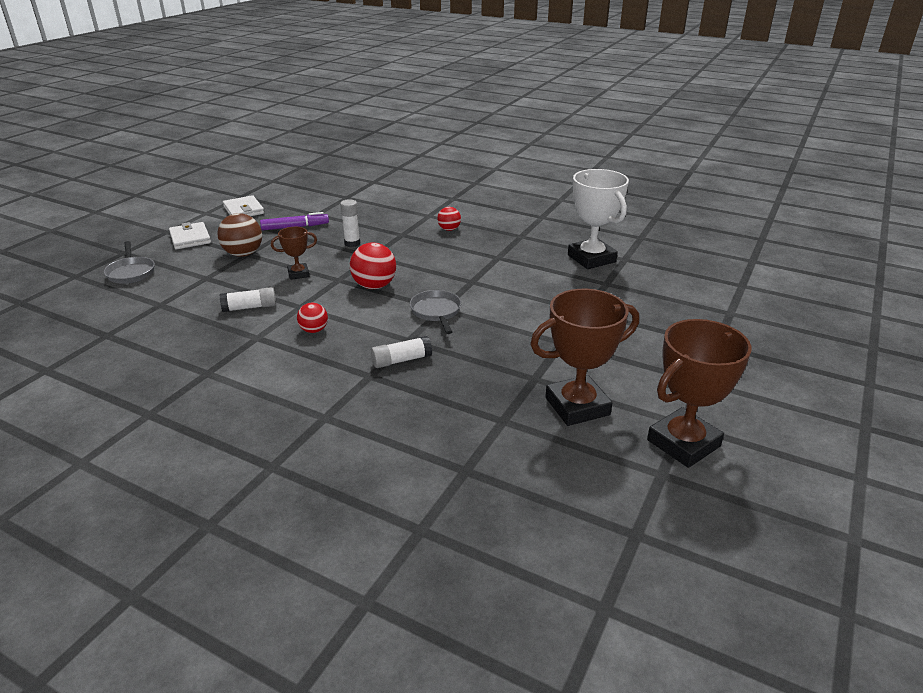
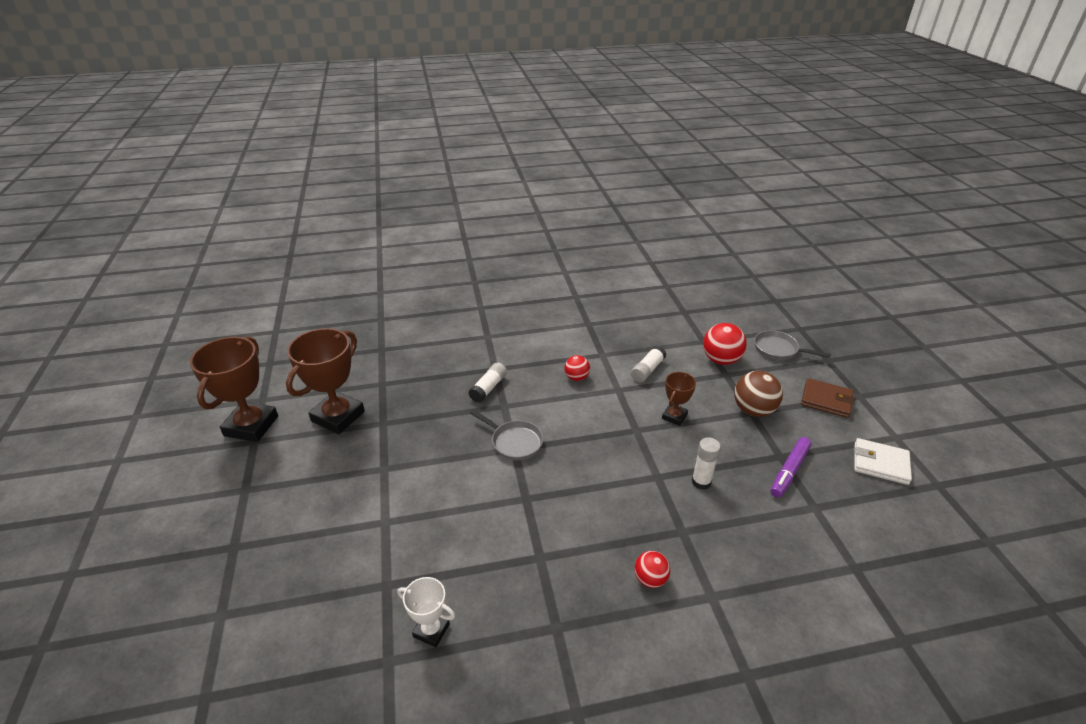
camera: 140 degrees right, 5 degrees up
white wallet [169,222,211,250] -> brown wallet [801,378,855,418]
red ball [350,242,396,289] -> red ball moved to [703,323,747,365]
white trophy [568,169,629,269] -> white trophy [398,577,455,647], size x0.52

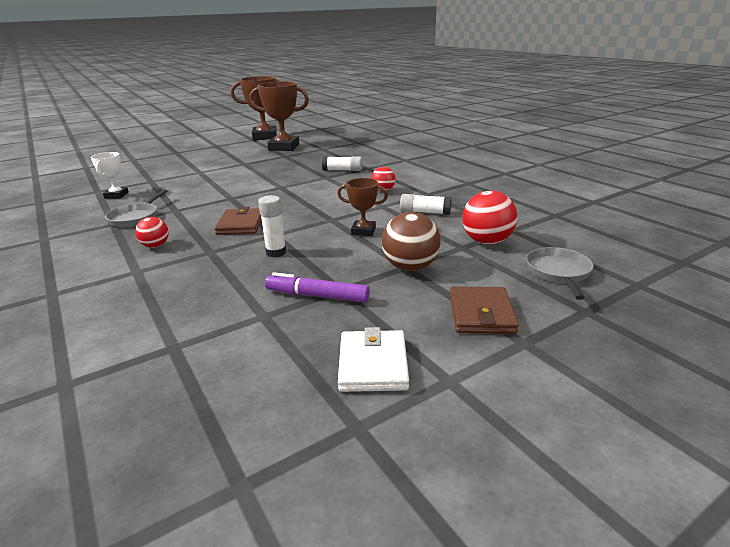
camera: 70 degrees right, 10 degrees down
grey pan [470,410,543,460] -> grey pan moved to [105,189,167,227]
none -> brown wallet [214,207,262,235]

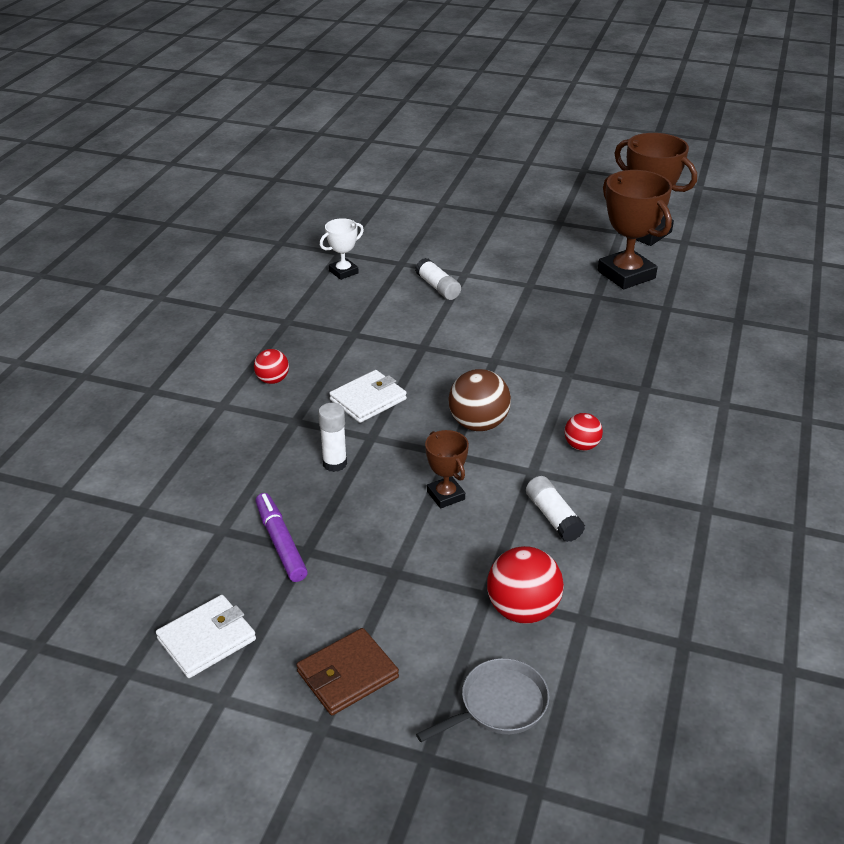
camera: 50 degrees right, 10 degrees up
grey pan [105,189,167,227] -> none
brown wallet [214,207,262,235] -> white wallet [329,370,407,423]
white glue stick [322,156,362,171] -> white glue stick moved to [415,258,461,300]
brown ball [382,212,441,271] -> brown ball moved to [449,369,511,431]

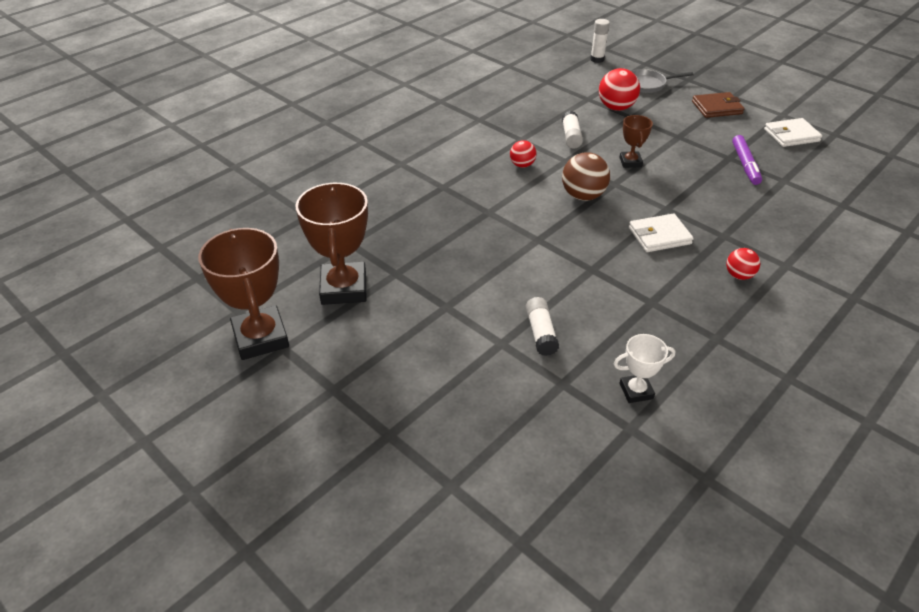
camera: 155 degrees left, 5 degrees up
white glue stick [318,403,347,472] -> white glue stick moved to [590,19,610,63]

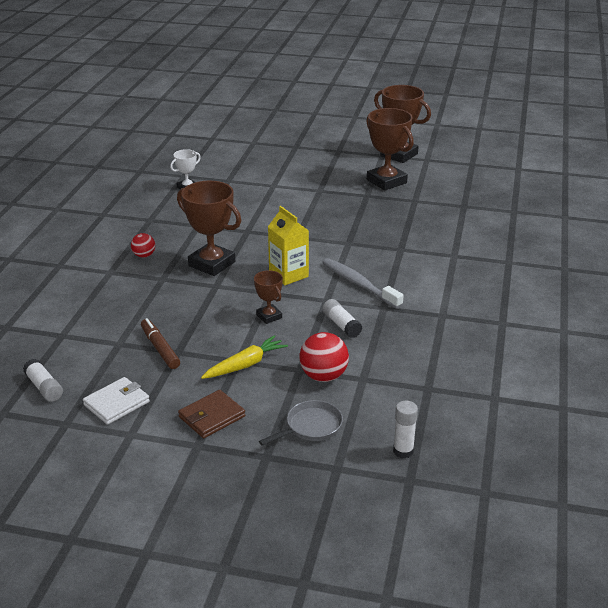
camera: 150 degrees right, 10 degrees down
red ball [510,140,537,168] -> grey toothbrush [322,258,404,309]
white glue stick [525,297,559,356] -> white glue stick moved to [23,359,63,402]
brown ball [562,153,610,201] -> yellow carton [268,206,309,285]
white wallet [629,213,694,252] -> brown trophy [177,181,241,276]
purple marker [732,135,762,185] -> brown marker [141,318,180,369]
none -> yellow carrot [201,335,288,379]

